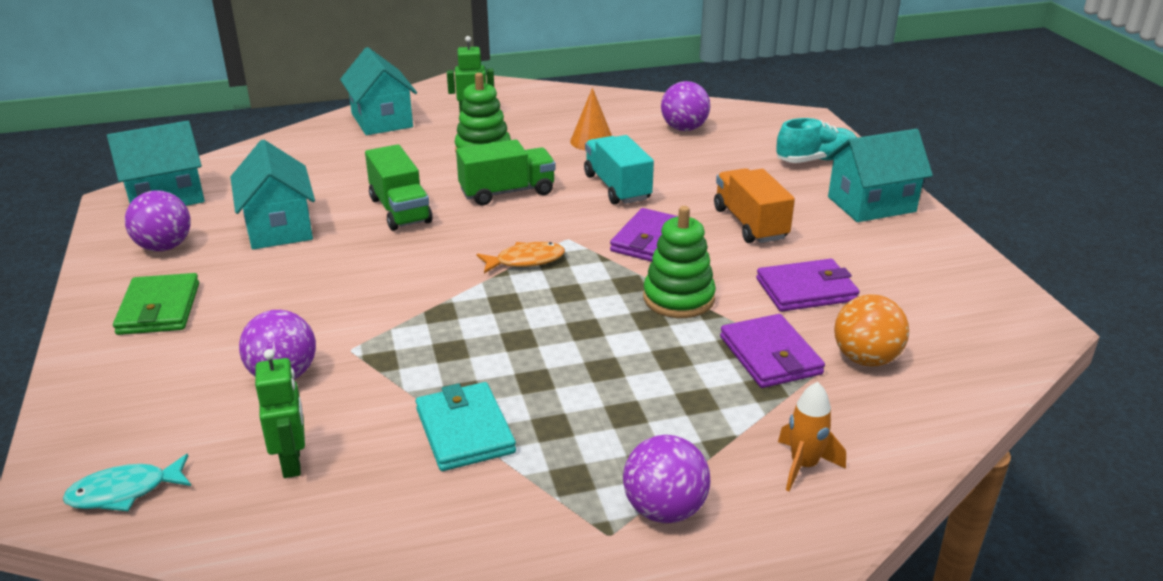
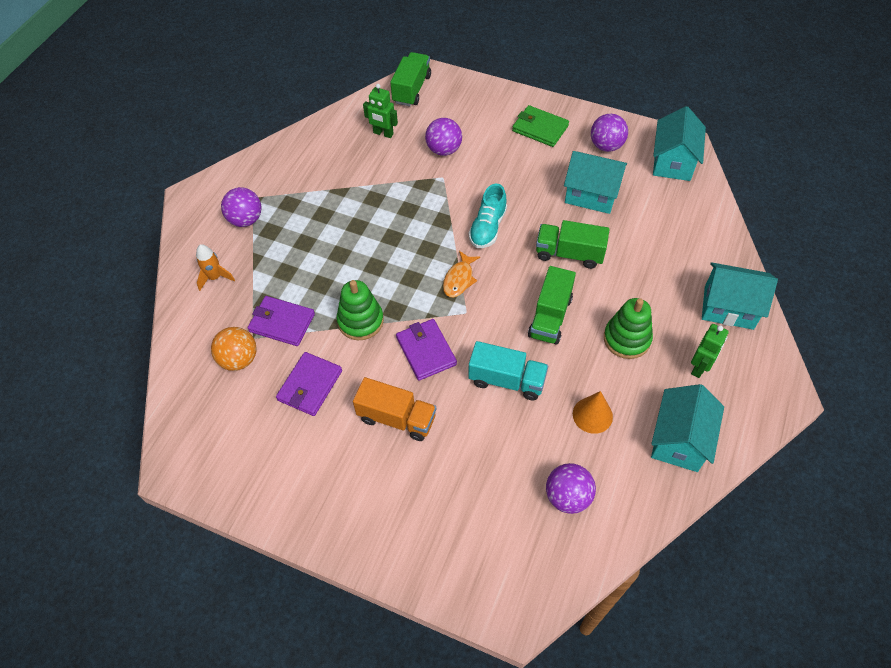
camera: 130 degrees right, 25 degrees up
turquoise fish [63,454,191,511] -> green truck [390,52,431,106]
turquoise wallet [416,382,516,471] -> none
turquoise shoe [776,118,857,163] -> turquoise shoe moved to [468,184,507,248]
turquoise house [826,129,933,222] -> turquoise house moved to [651,384,724,472]

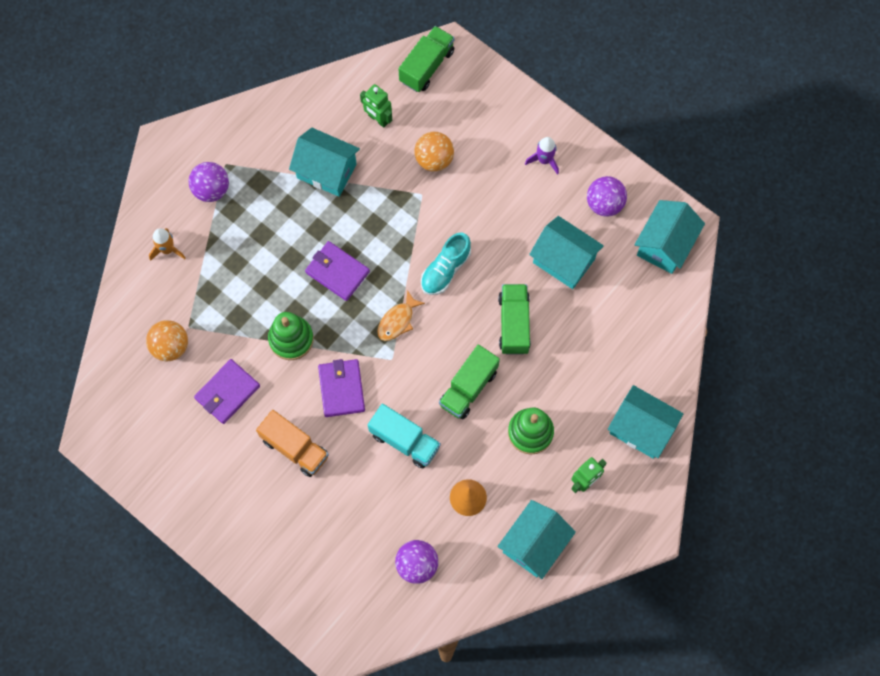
camera: 15 degrees right, 15 degrees up
purple wallet [248,296,315,346] -> purple wallet moved to [305,241,370,301]
purple ball [425,118,462,156] -> orange ball [414,132,454,172]
green wallet [512,105,569,147] -> purple rocket [525,137,559,175]
green truck [536,220,610,269] -> green truck turned 60 degrees clockwise [498,284,531,354]
none -> turquoise house [289,128,360,197]

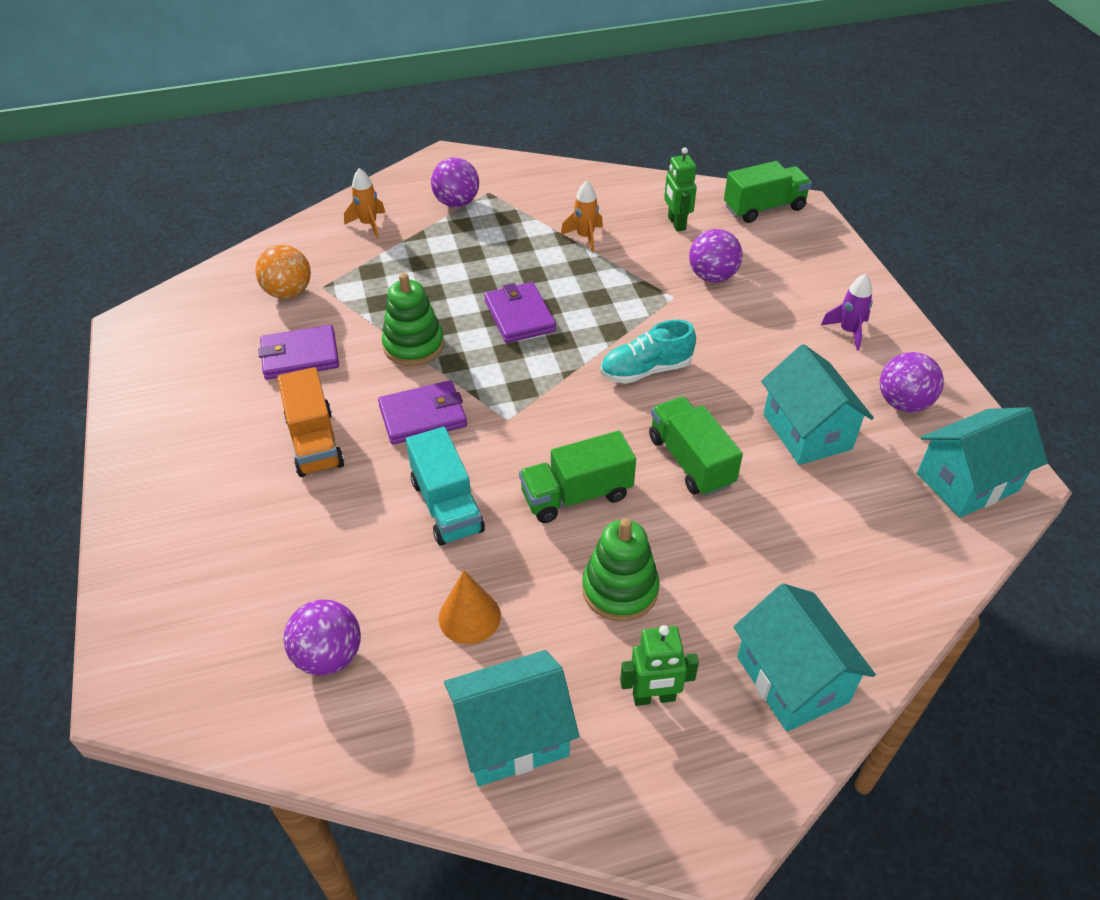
camera: 35 degrees right, 25 degrees down
turquoise house [289,128,360,197] -> orange rocket [561,181,603,252]
purple wallet [318,359,365,417] -> purple wallet turned 45 degrees clockwise [378,380,467,444]
orange fish [377,290,425,341] -> none
orange ball [414,132,454,172] -> purple ball [689,229,743,283]
green truck [498,284,531,354] -> green truck turned 60 degrees counterclockwise [649,396,743,497]

